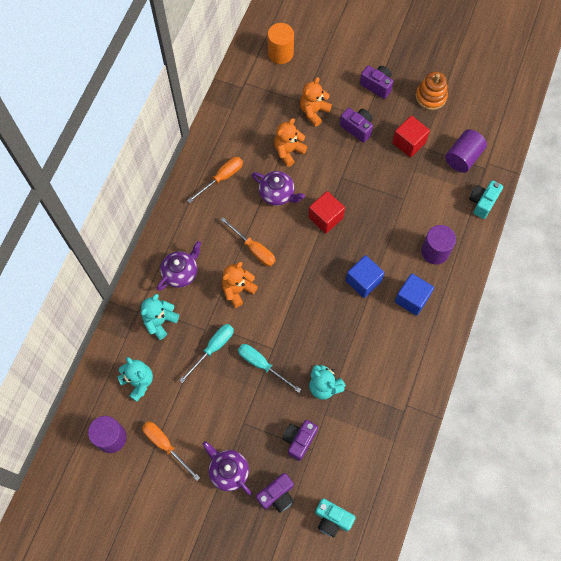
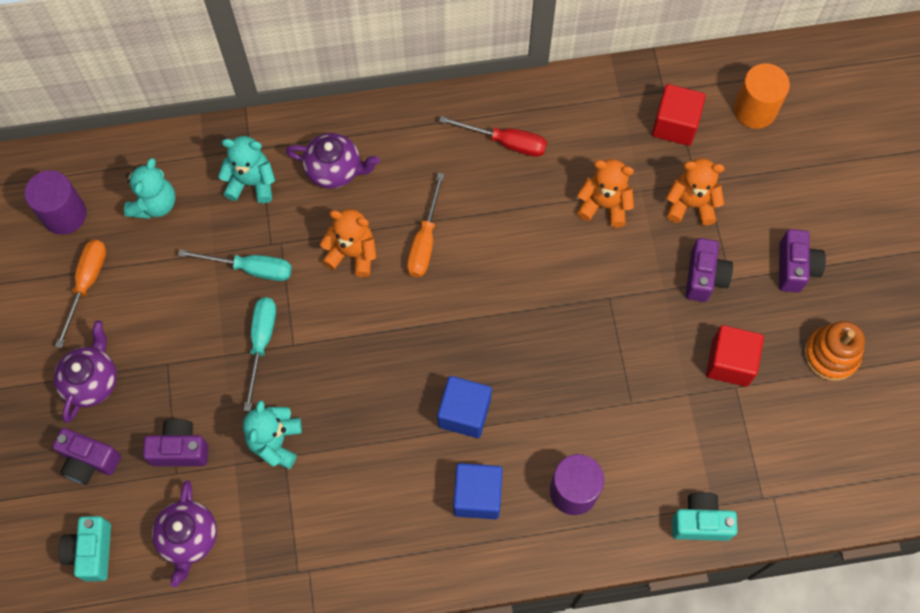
camera: 60 degrees right, 0 degrees up
orange screwdriver [187,157,243,203] -> red screwdriver [439,116,547,157]
purple teapot [251,171,305,206] -> purple teapot moved to [152,480,217,587]
red cube [308,191,345,233] -> red cube moved to [652,84,706,146]
purple cylinder [445,129,487,173] -> none

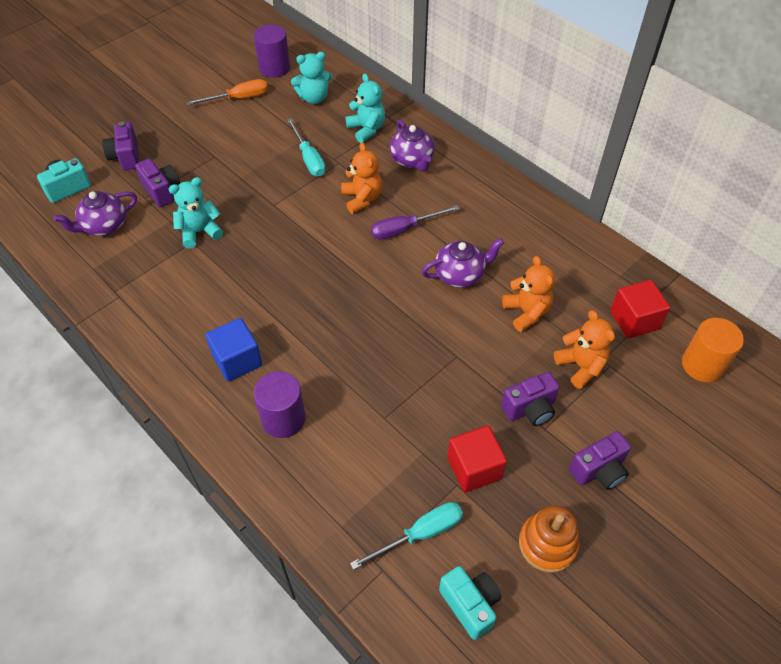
camera: 55 degrees right, 15 degrees down
purple teapot [54,321,117,423] -> purple teapot moved to [422,238,504,288]
turquoise screwdriver [244,297,276,411] -> turquoise screwdriver moved to [350,502,463,570]
orange screwdriver [407,173,445,277] -> purple screwdriver [371,205,460,240]
blue cube [437,376,492,438] -> none
red screwdriver [439,116,547,157] -> none
turquoise camera [672,492,737,541] -> turquoise camera moved to [439,566,501,640]

